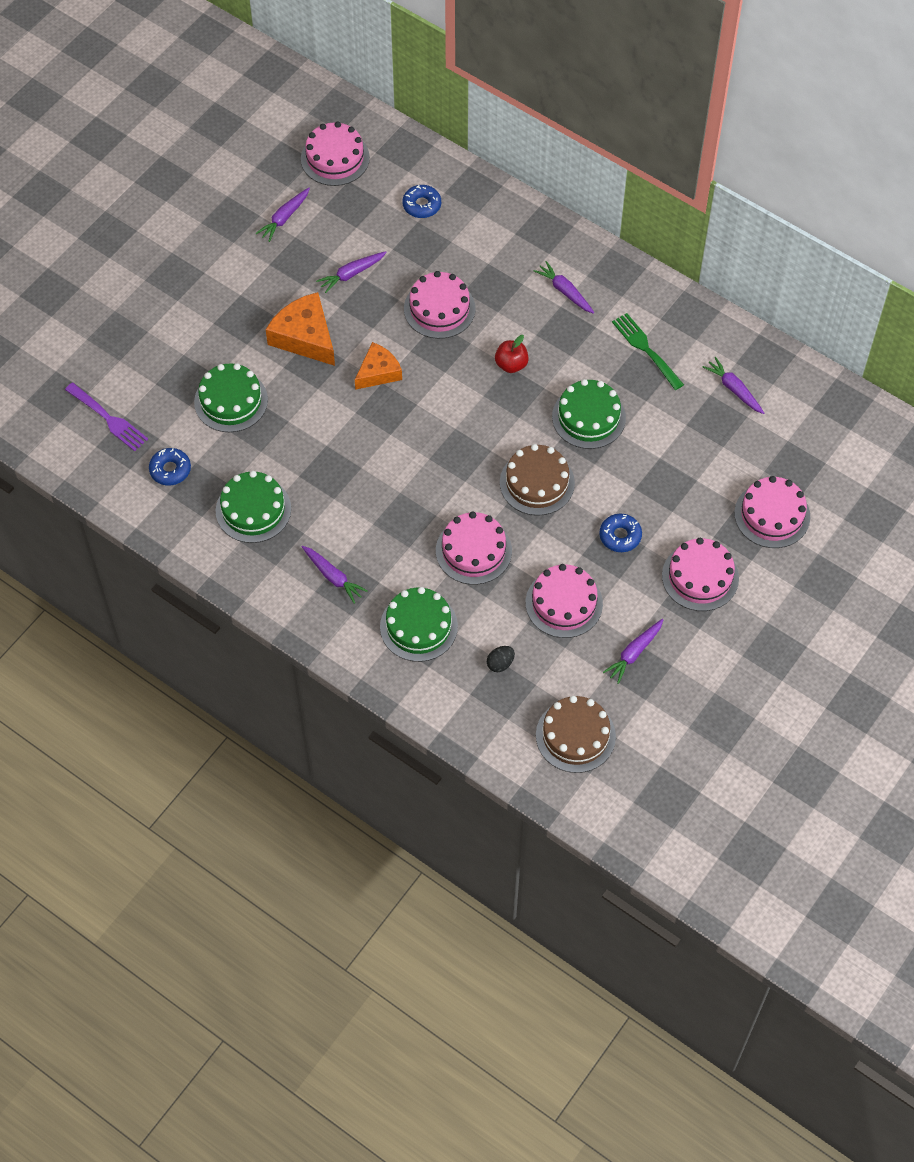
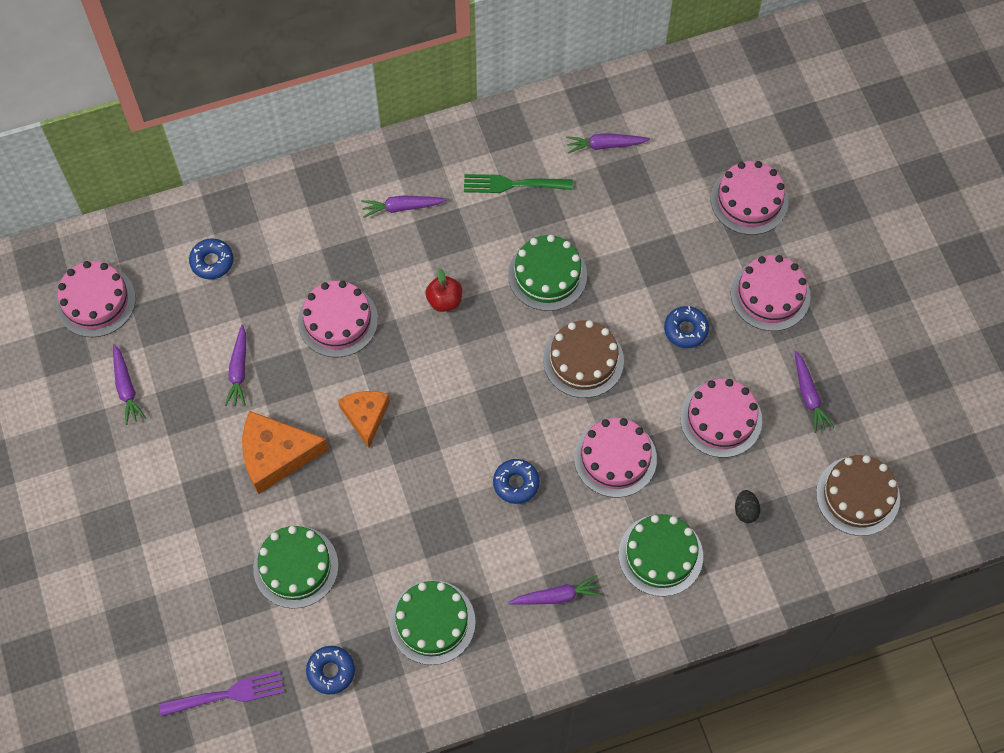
camera: 55 degrees left, 5 degrees up
none -> blue donut [493,459,540,504]

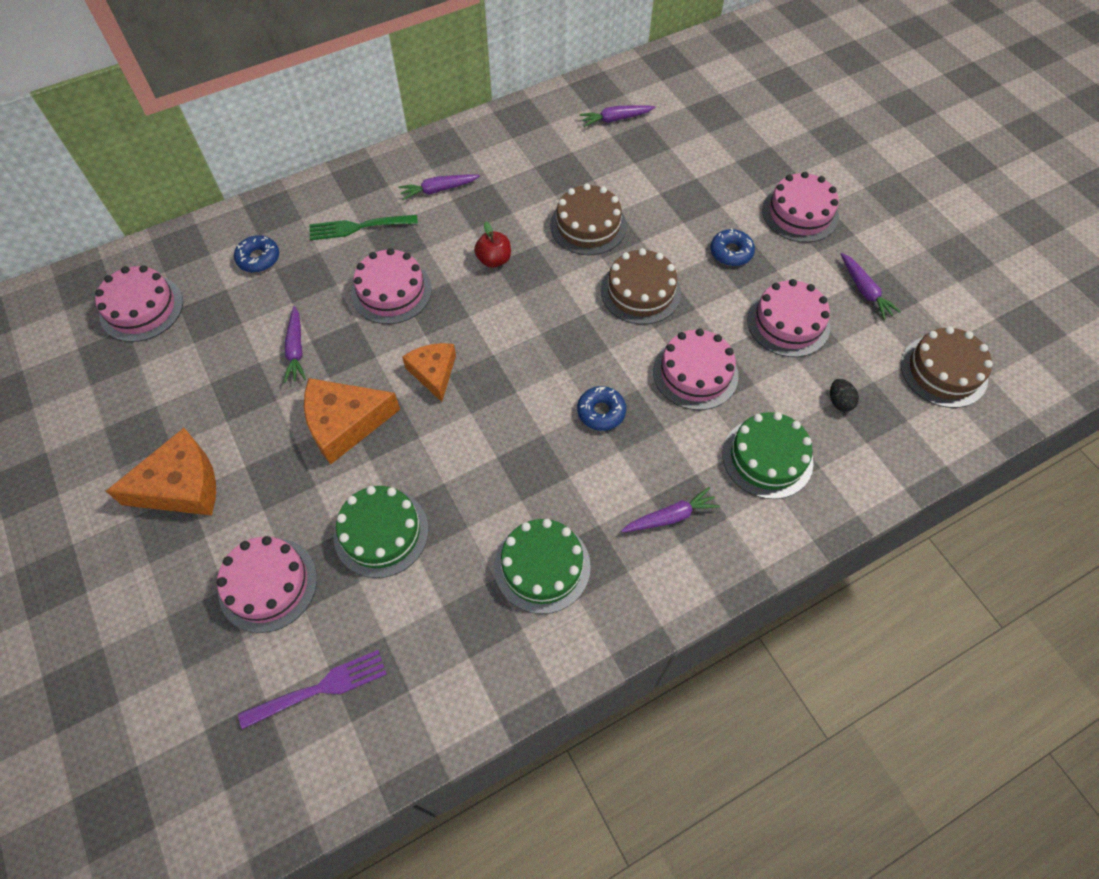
camera: 10 degrees left, 5 degrees down
purple carrot [113,344,146,425] -> none
blue donut [306,646,355,695] -> none
green fork [464,174,573,193] -> green fork moved to [309,215,418,240]
green cake [508,235,587,311] -> brown cake [550,184,627,255]
pink cake [711,161,788,235] -> pink cake moved to [217,536,317,633]
none -> orange cheese [106,428,216,516]

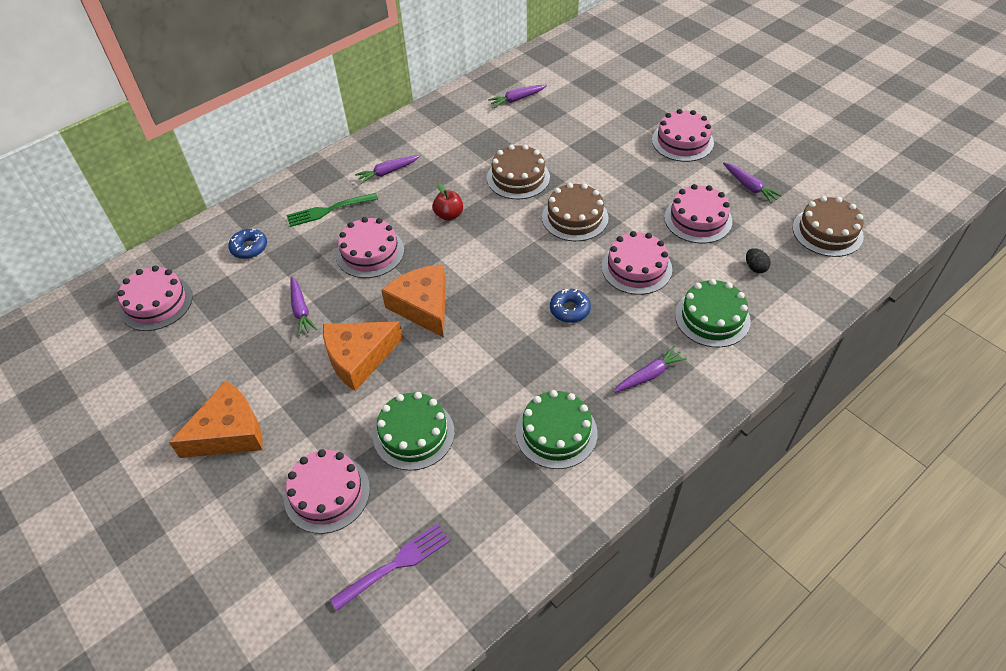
camera: 10 degrees left, 10 degrees down
orange cheese [402,343,456,402] -> orange cheese [381,264,446,338], size x1.52
blue donut [710,228,755,266] -> none

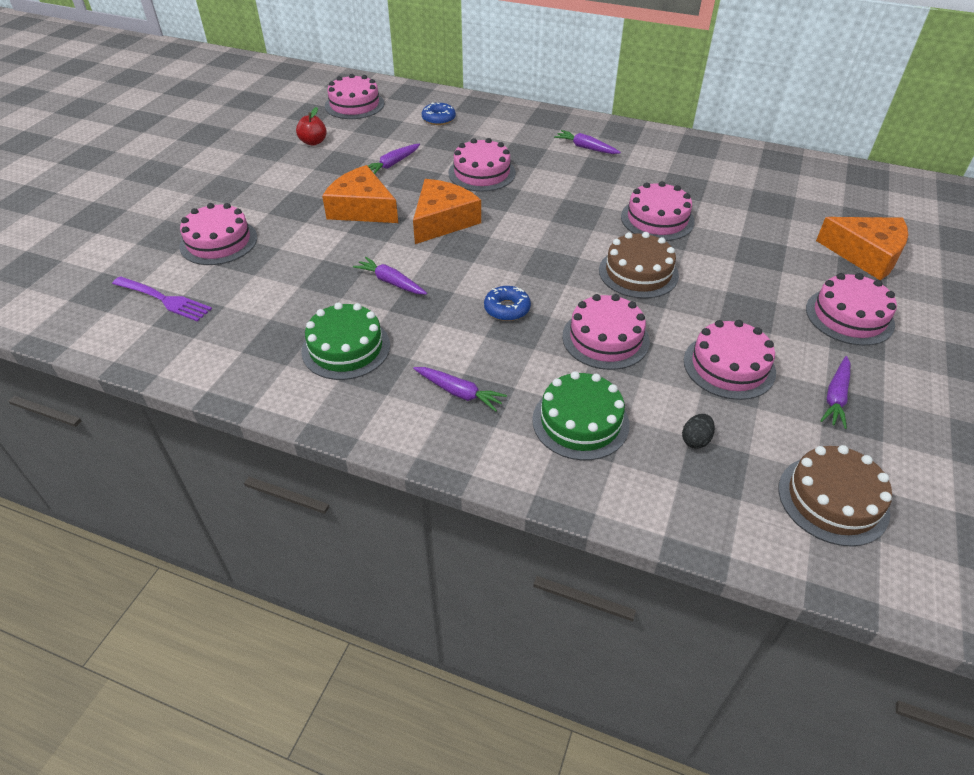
camera: 60 degrees right, 5 degrees down
orange cheese [169,381,263,458] -> orange cheese moved to [816,217,908,280]
green fork [286,193,378,227] -> none
green cake [373,392,455,471] -> none
red apple [433,183,463,221] -> red apple moved to [296,107,327,146]
brown cake [487,145,550,199] -> pink cake [621,181,695,241]
purple carrot [488,85,547,108] -> purple carrot moved to [353,257,427,295]

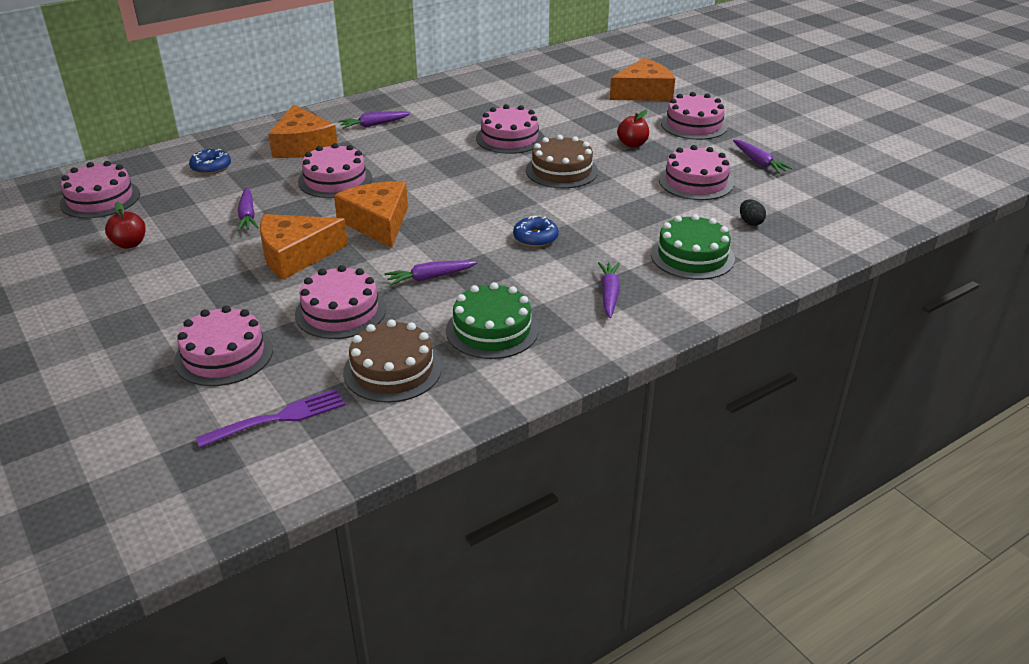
camera: 55 degrees left, 10 degrees down
purple carrot [413,367,507,412] -> purple carrot turned 60 degrees counterclockwise [598,262,620,318]
pink cake [562,294,650,370] -> pink cake moved to [295,265,386,339]
brown cake [778,445,892,547] -> brown cake moved to [343,319,442,403]
none -> orange cheese [268,104,337,158]
none -> red apple [617,110,649,148]

